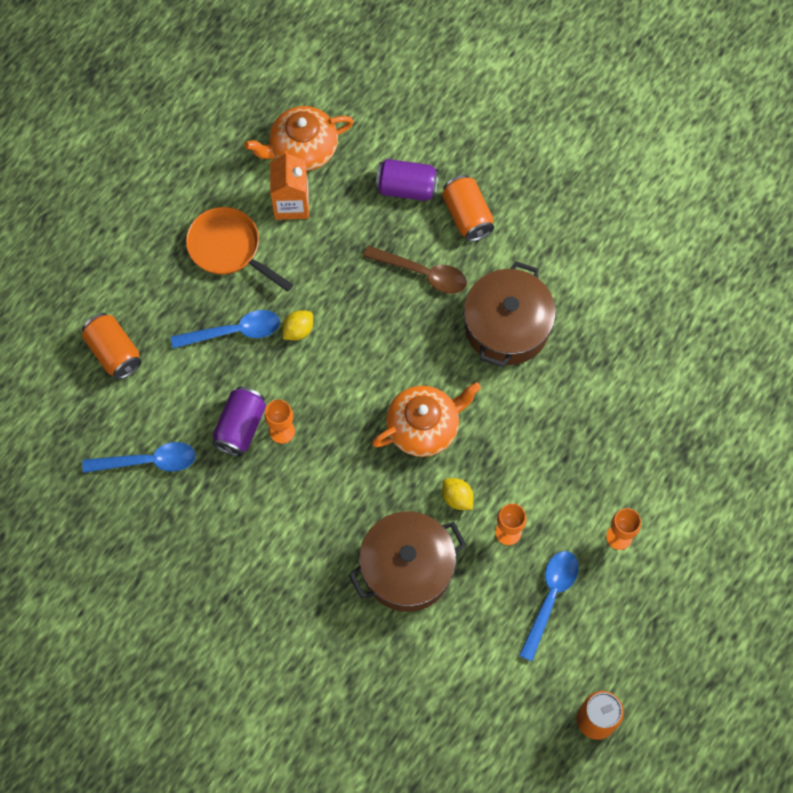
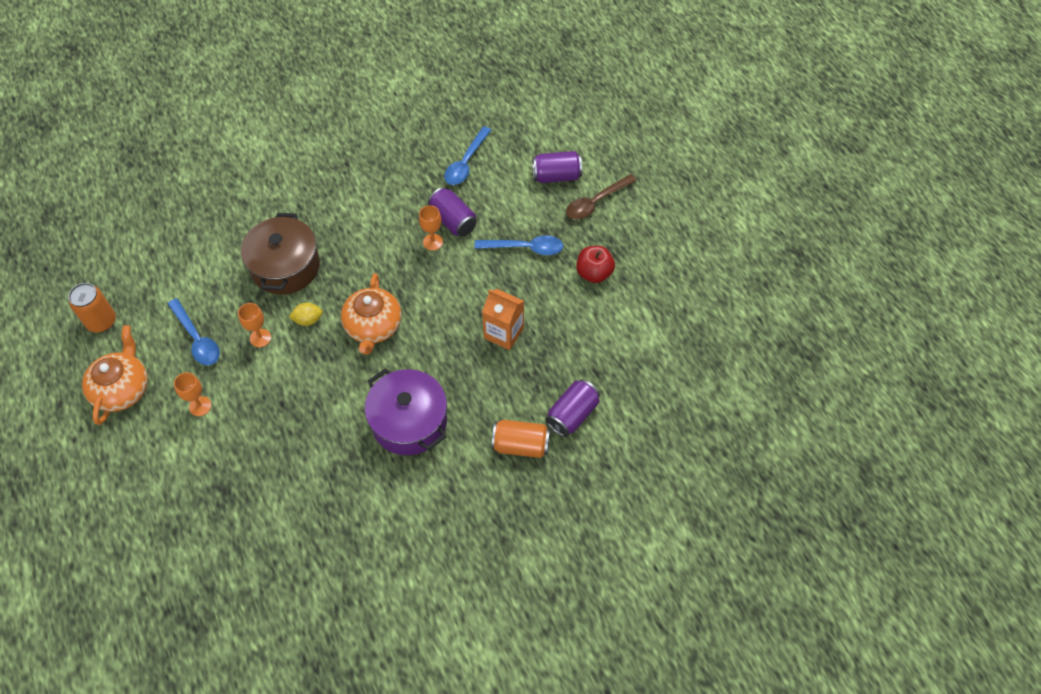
camera: 120 degrees right, 10 degrees down
orange can [82,313,142,380] -> purple can [532,151,582,183]
blue spoon [171,310,280,349] -> blue spoon turned 105 degrees counterclockwise [475,235,563,255]
orange pan [186,207,293,292] -> red apple [576,246,615,283]
orange teapot [244,106,354,171] -> orange teapot moved to [82,325,148,425]
orange carton [270,151,309,220] -> orange carton moved to [482,289,524,350]
yellow lemon [283,310,313,340] -> none
brown spoon [363,246,467,294] -> brown spoon moved to [566,174,637,219]
brown pot [464,261,556,367] -> purple pot [365,368,447,455]

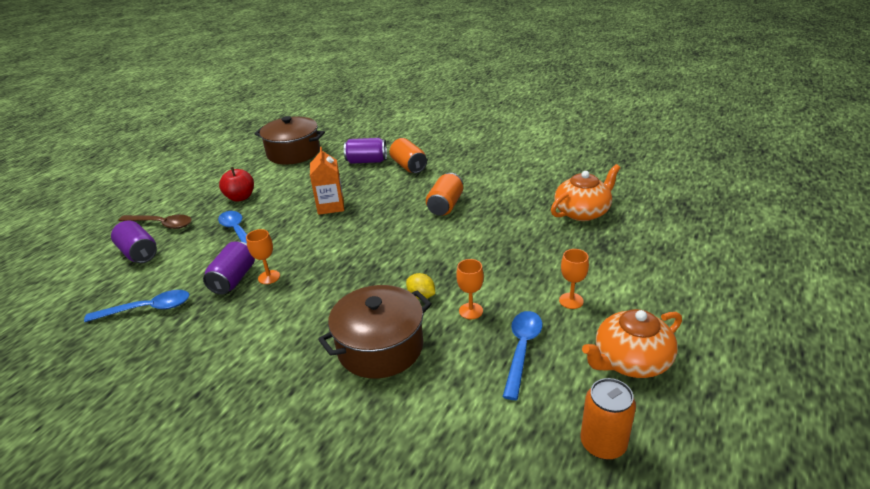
camera: 125 degrees left, 25 degrees down
orange teapot [341,273,401,355] -> orange teapot moved to [551,164,620,221]
purple pot [365,368,447,455] -> orange can [426,173,463,216]
none -> brown pot [254,116,325,165]

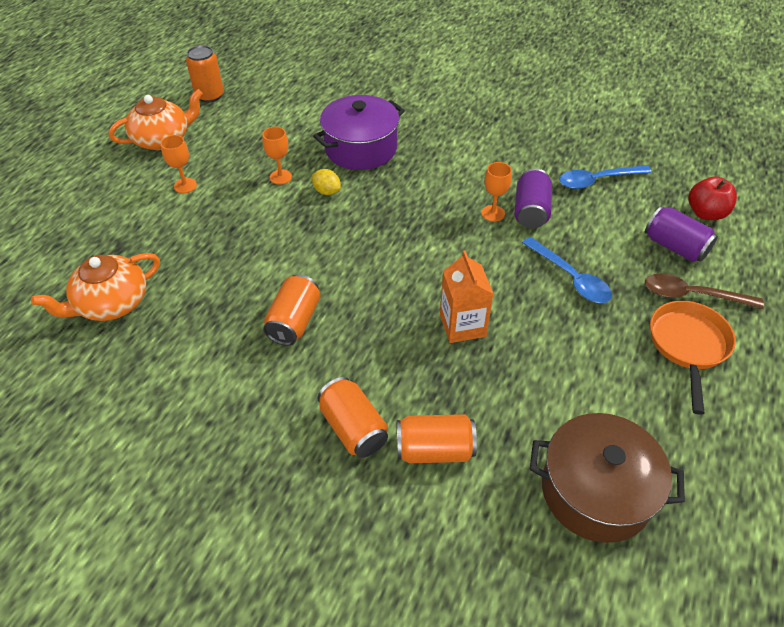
camera: 175 degrees right, 15 degrees up
red apple [219,167,254,202] -> red apple moved to [689,176,737,220]
brown pot [318,285,432,379] -> purple pot [313,95,405,170]
purple can [344,138,387,164] -> orange can [397,414,477,463]
blue spoon [503,311,543,400] -> none
none -> orange pan [650,301,736,415]

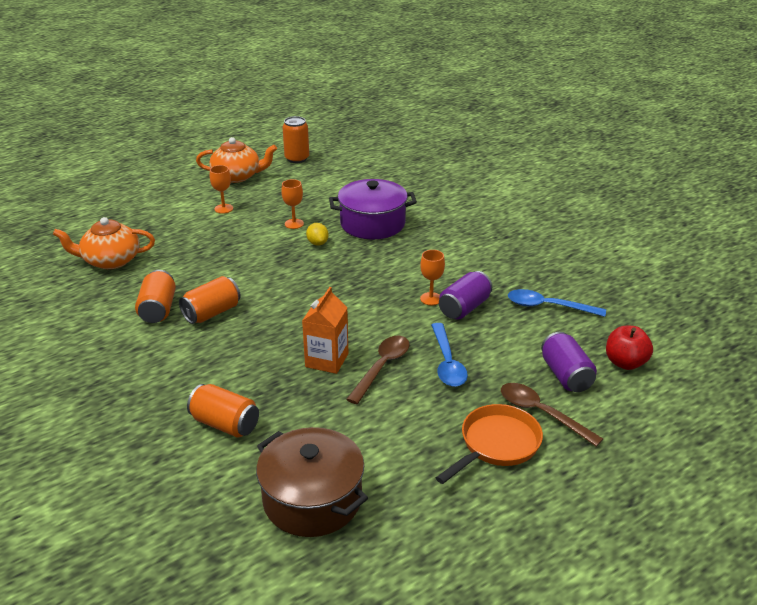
camera: 30 degrees right, 15 degrees down
orange can [318,377,388,458] -> orange can moved to [135,270,176,323]
none -> brown spoon [346,335,410,404]

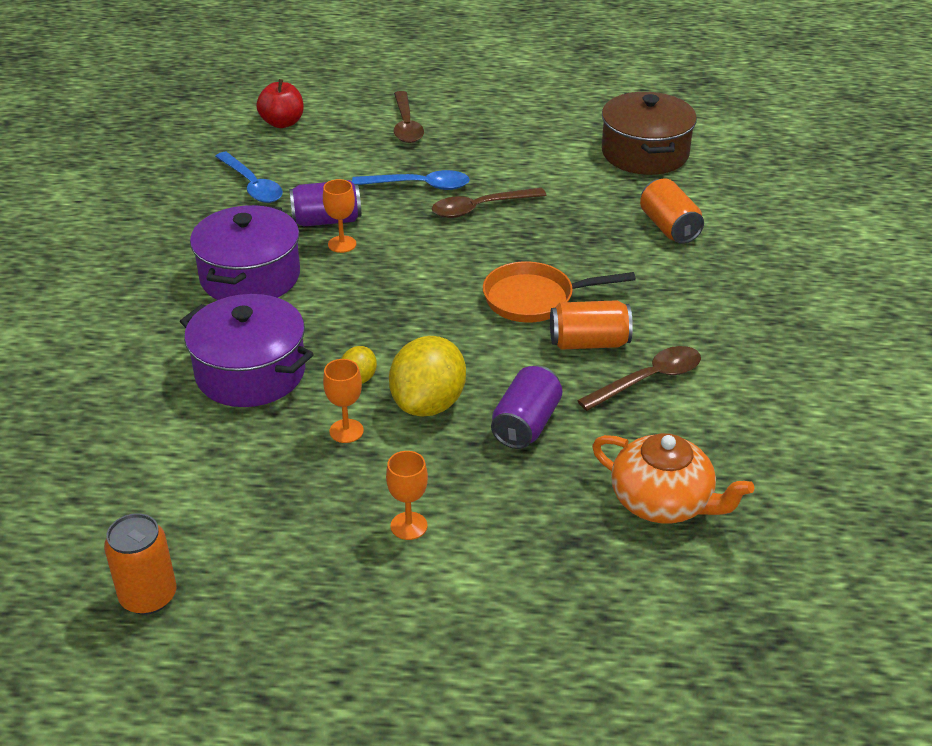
camera: 140 degrees left, 5 degrees up
orange can [135,270,176,323] -> brown spoon [577,346,701,411]
orange teapot [196,137,277,183] -> none
orange carton [302,287,348,374] -> none
blue spoon [431,323,468,387] -> blue spoon turned 60 degrees clockwise [352,170,470,190]
orange pan [436,404,543,484] -> orange pan moved to [483,261,636,322]
purple can [541,332,597,392] -> purple can moved to [491,365,562,449]
none -> purple pot [190,204,300,300]
none -> yellow lemon [389,336,466,417]

